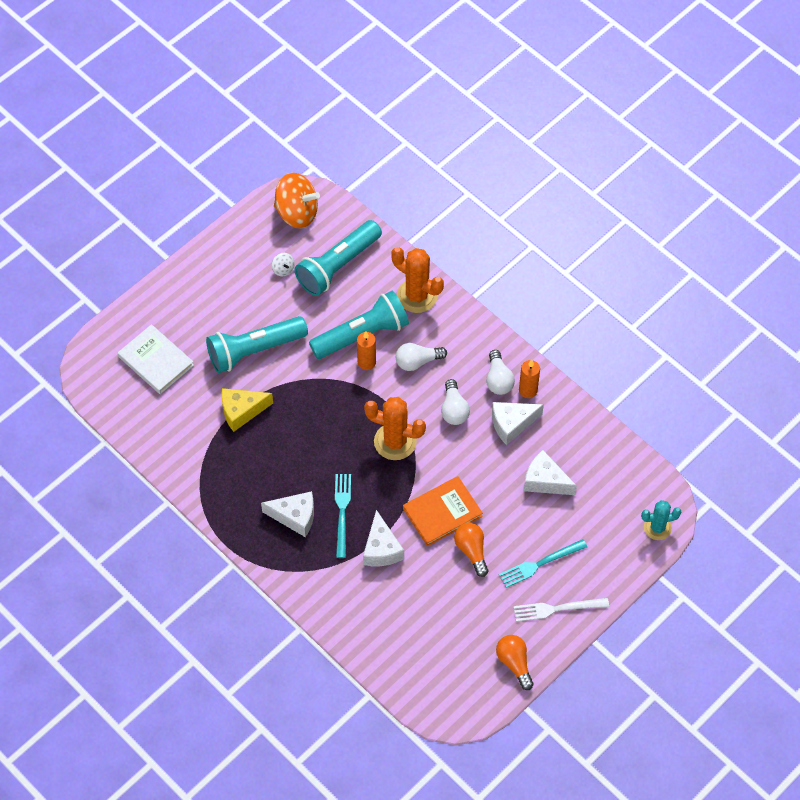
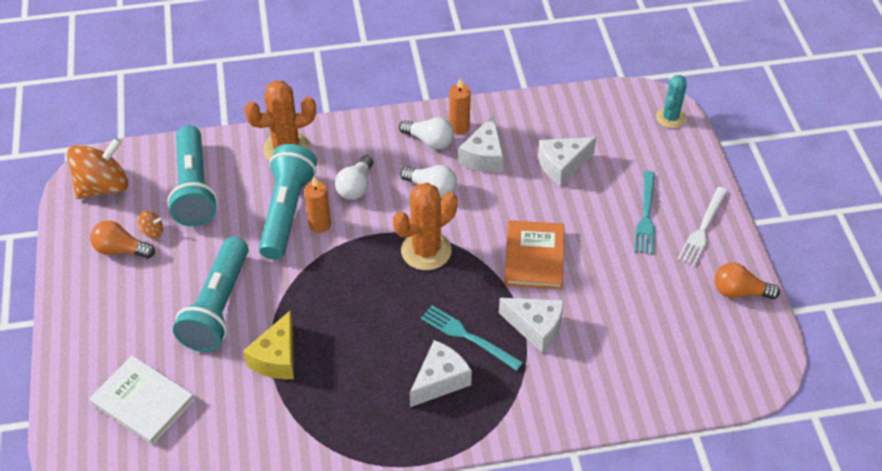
camera: 55 degrees left, 10 degrees down
white book [118,324,194,394] -> white book turned 45 degrees clockwise [89,355,195,445]
white spinning top [272,253,295,277] -> orange spinning top [138,211,163,239]
orange light bulb [454,523,488,577] -> orange light bulb moved to [90,220,155,258]

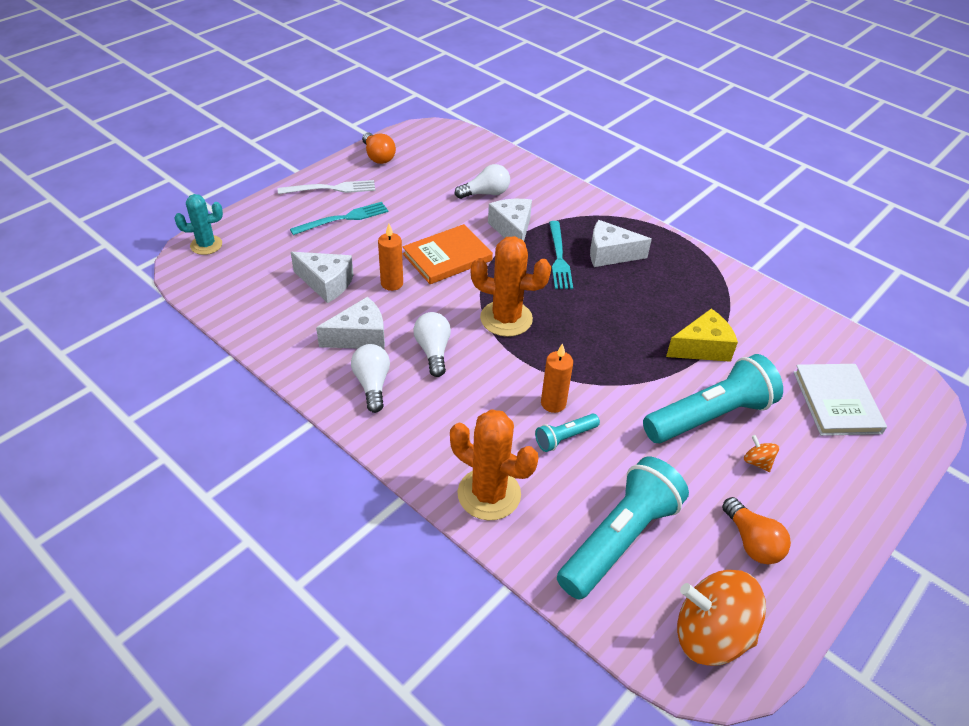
camera: 130 degrees left, 5 degrees down
orange spinning top [138,211,163,239] -> orange spinning top moved to [744,435,779,472]
turquoise flashlight [259,144,317,260] -> turquoise flashlight [535,414,600,452], size x0.47
white light bulb [335,155,373,200] -> white light bulb moved to [455,164,510,199]
orange candle [449,78,471,134] -> orange candle moved to [378,224,403,291]

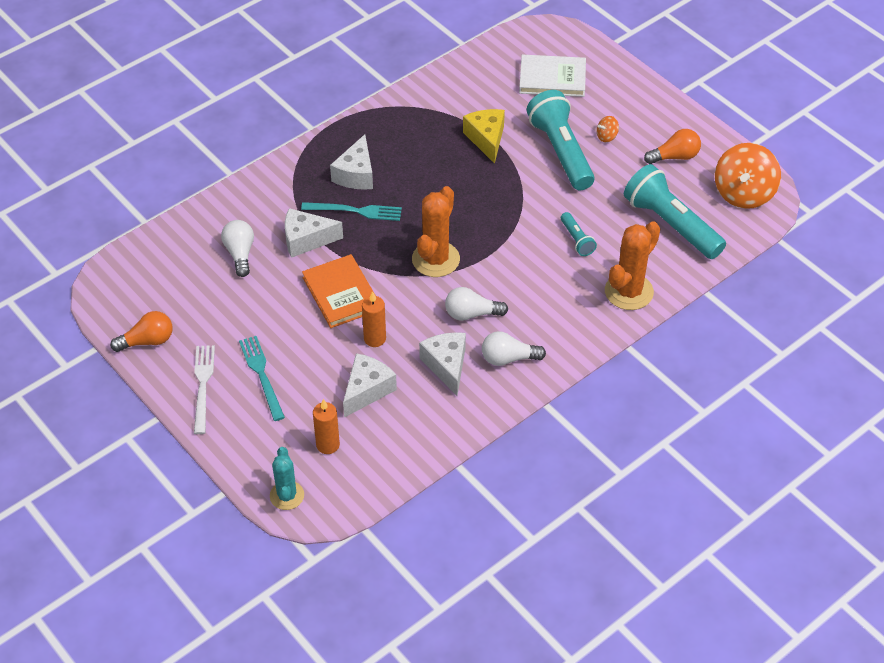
camera: 80 degrees left, 5 degrees up
orange candle [541,343,573,413] -> orange candle moved to [313,399,340,454]

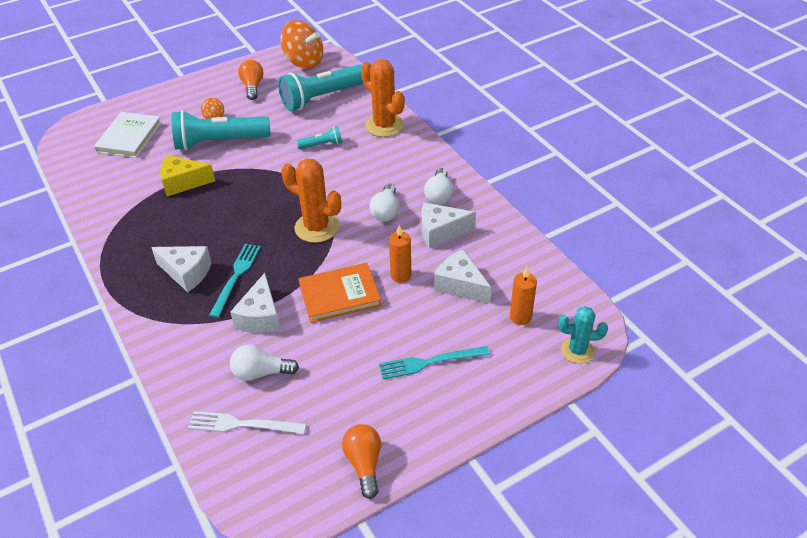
camera: 80 degrees left, 5 degrees down
white fork [194,345,215,434] -> white fork moved to [188,411,306,434]

